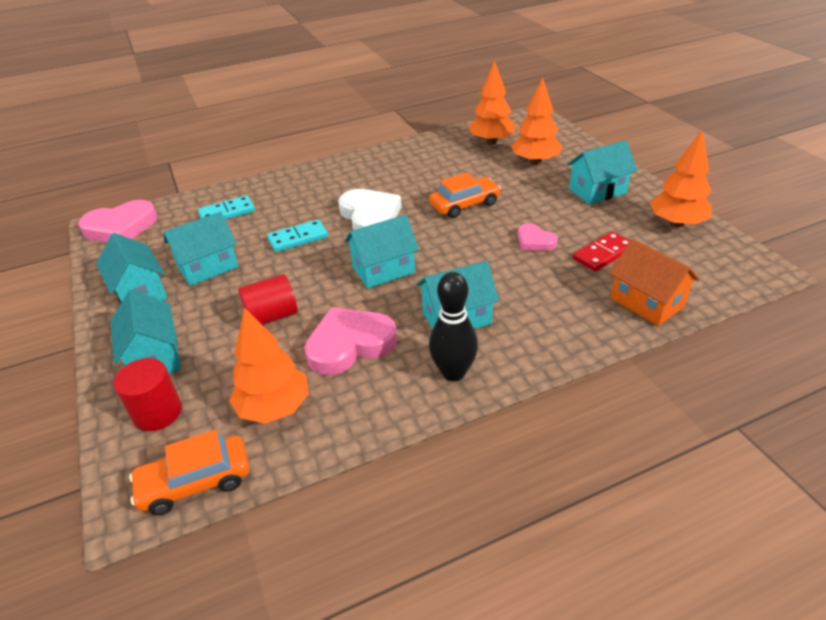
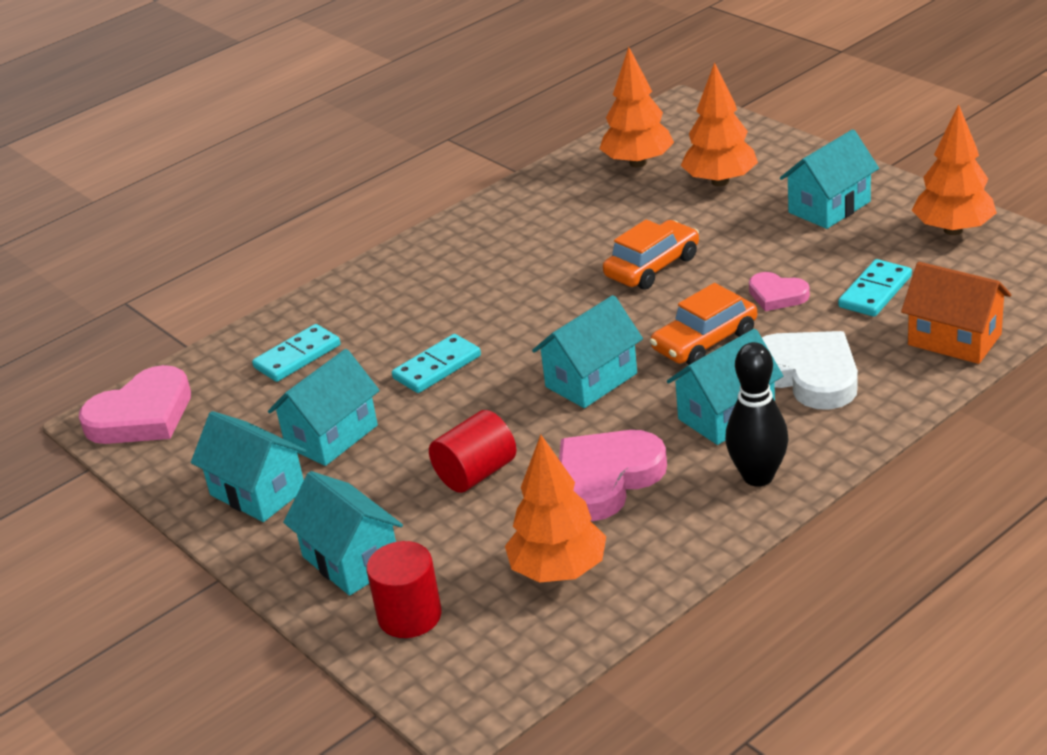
camera: 15 degrees left, 5 degrees down
orange car [129,430,250,515] -> orange car moved to [650,283,757,365]
white heart [338,189,402,230] -> white heart moved to [762,331,858,410]
red domino [573,231,630,272] -> turquoise domino [838,259,912,317]

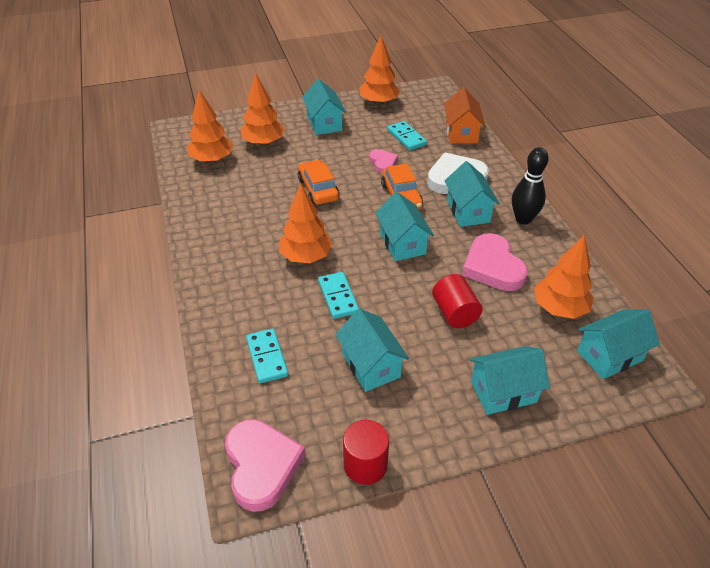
camera: 70 degrees left, 10 degrees up
turquoise house [191,411,307,522] -> turquoise house moved to [577,309,660,379]
red cylinder [367,541,442,638] -> red cylinder moved to [343,420,389,485]
pink heart [749,272,810,311] -> pink heart turned 75 degrees counterclockwise [369,149,398,173]
orange house [901,262,1011,364] -> orange house turned 60 degrees counterclockwise [444,88,485,144]
none -> orange tree [279,184,333,263]

